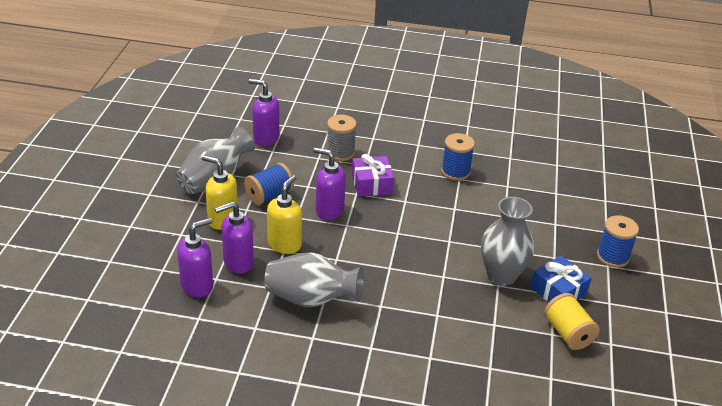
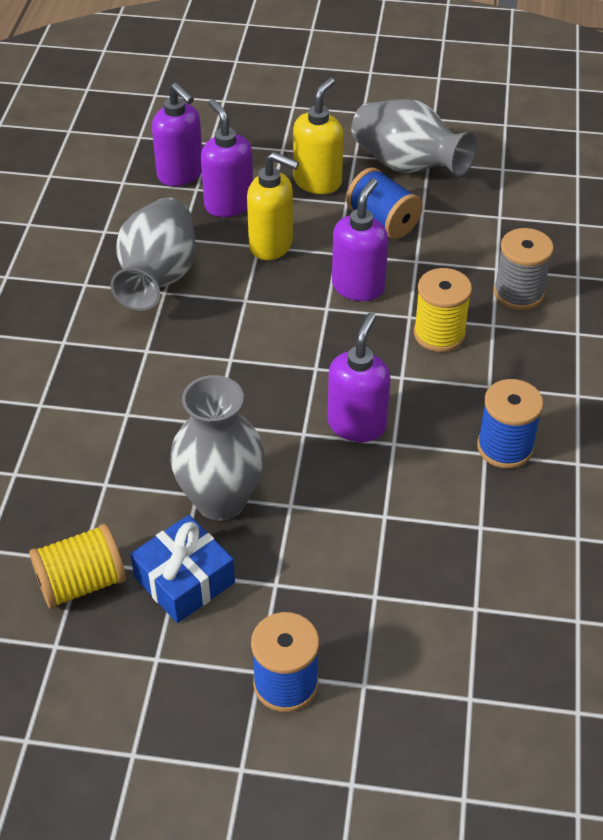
camera: 90 degrees right, 10 degrees up
purple soap dispenser [248,79,279,146] -> purple soap dispenser moved to [327,312,391,442]
purple gift [352,154,394,196] -> yellow spool [414,268,472,352]

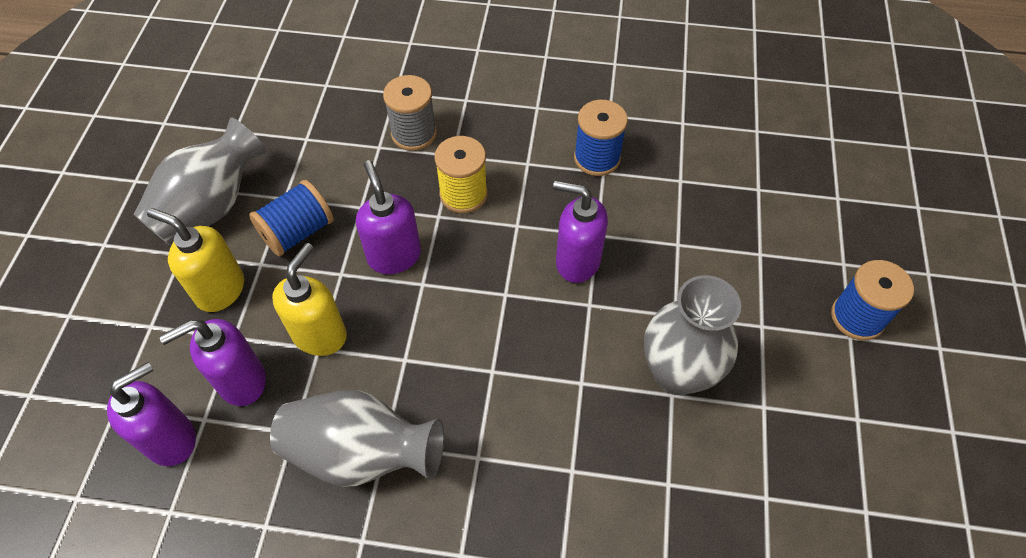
camera: 90 degrees left, 10 degrees up
yellow spool [29,524,126,609] -> none
blue gift [130,515,235,623] -> none
purple soap dispenser [332,178,388,301] -> purple soap dispenser turned 45 degrees clockwise [356,160,421,274]

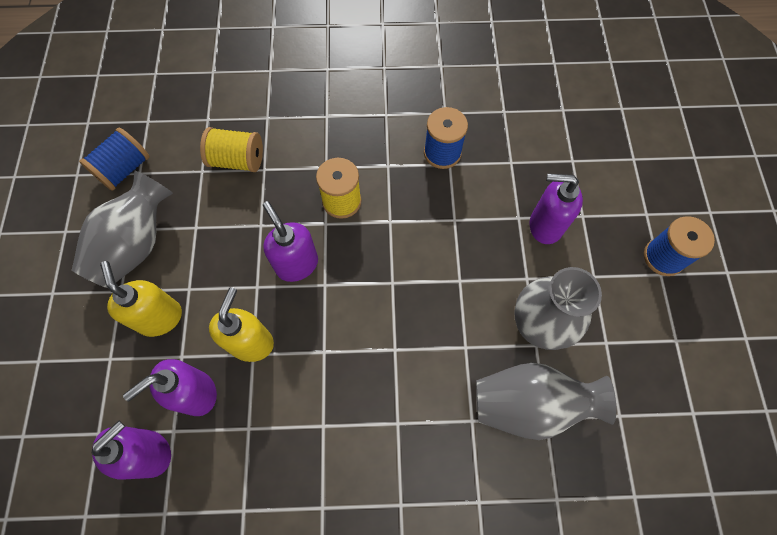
camera: 10 degrees left, 10 degrees up
yellow soap dispenser [147,208,244,312] -> yellow soap dispenser turned 45 degrees clockwise [100,261,182,337]
blue spool [249,180,334,256] -> blue spool moved to [79,128,150,191]
grey vase [270,390,444,487] -> grey vase moved to [476,363,616,440]
grey spool [383,75,437,151] -> none
purple soap dispenser [553,181,608,283] -> purple soap dispenser moved to [530,174,583,244]
none -> yellow spool [200,127,263,172]

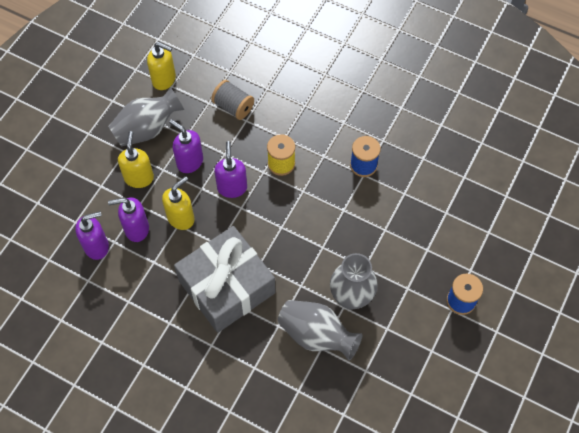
camera: 30 degrees right, 5 degrees down
blue spool [79,128,150,191] -> yellow soap dispenser [147,42,176,90]
yellow spool [200,127,263,172] -> grey spool [211,80,254,120]
purple soap dispenser [530,174,583,244] -> purple soap dispenser moved to [169,119,203,173]
none -> grey gift [174,226,276,333]

